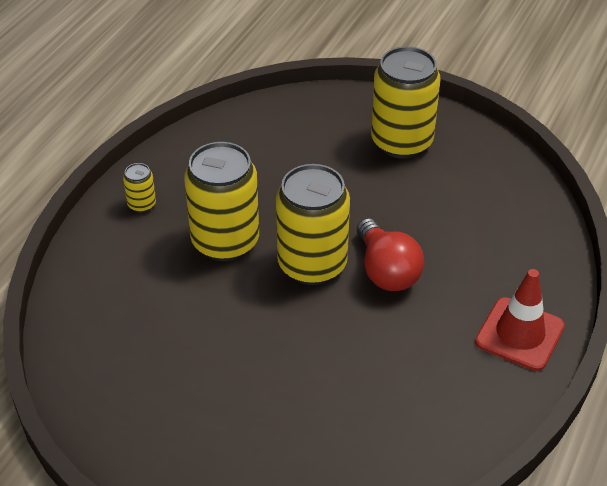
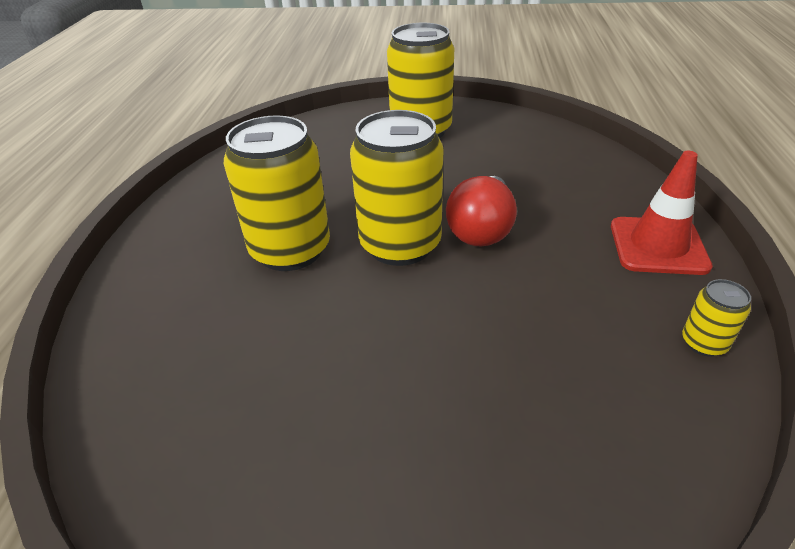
camera: 20 degrees left, 5 degrees down
yellow can [123,163,156,213] -> yellow can moved to [682,279,751,357]
red light bulb [357,218,424,291] -> red light bulb turned 60 degrees clockwise [446,176,517,247]

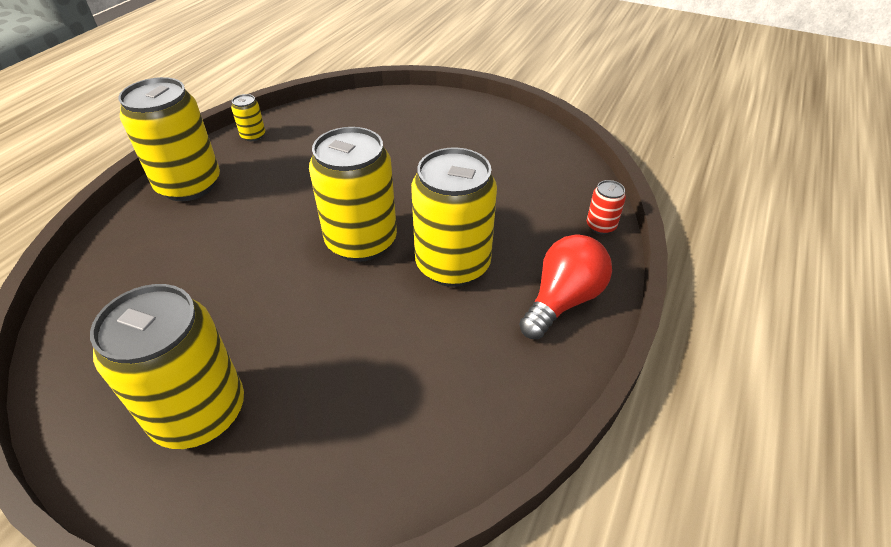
camera: 160 degrees left, 5 degrees up
red light bulb [446,176,517,247] -> red light bulb moved to [519,234,612,339]
red traffic cone [611,151,713,275] -> yellow can [118,77,220,201]
none -> red can [587,180,626,235]

